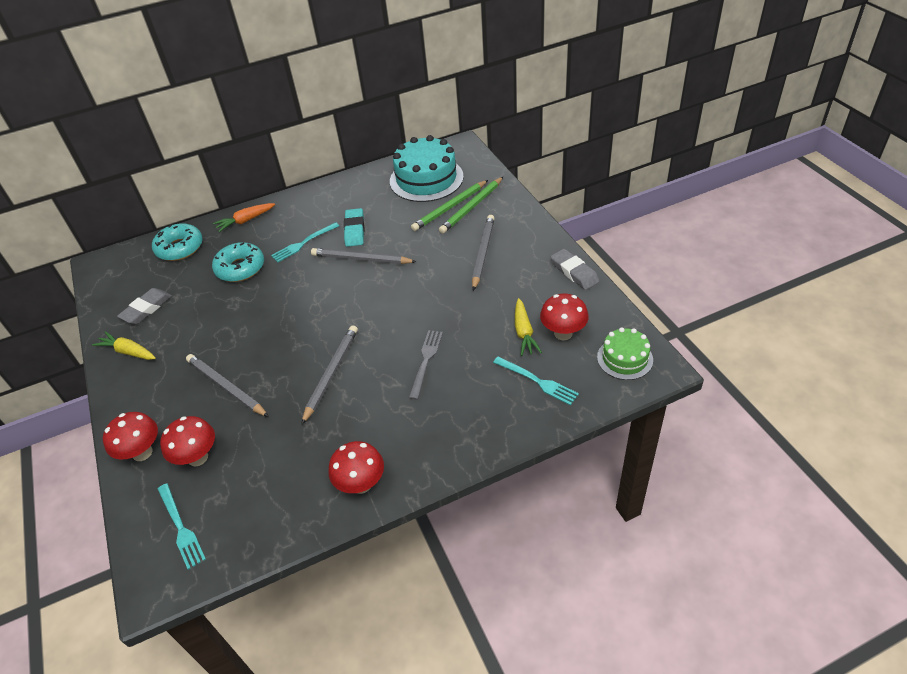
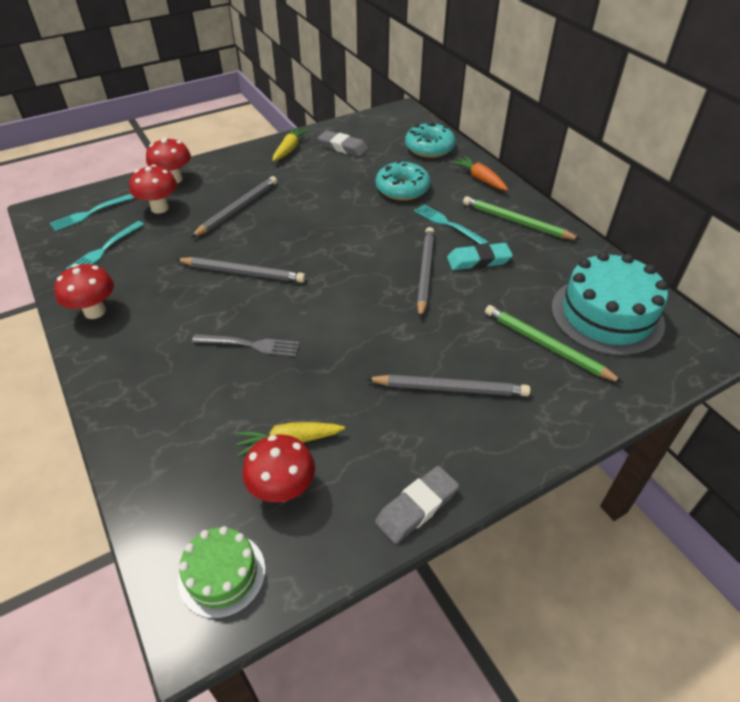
camera: 80 degrees right, 0 degrees up
green pencil [439,177,503,234] -> green pencil moved to [463,196,581,240]
turquoise fork [493,357,579,406] -> turquoise fork moved to [66,221,144,270]

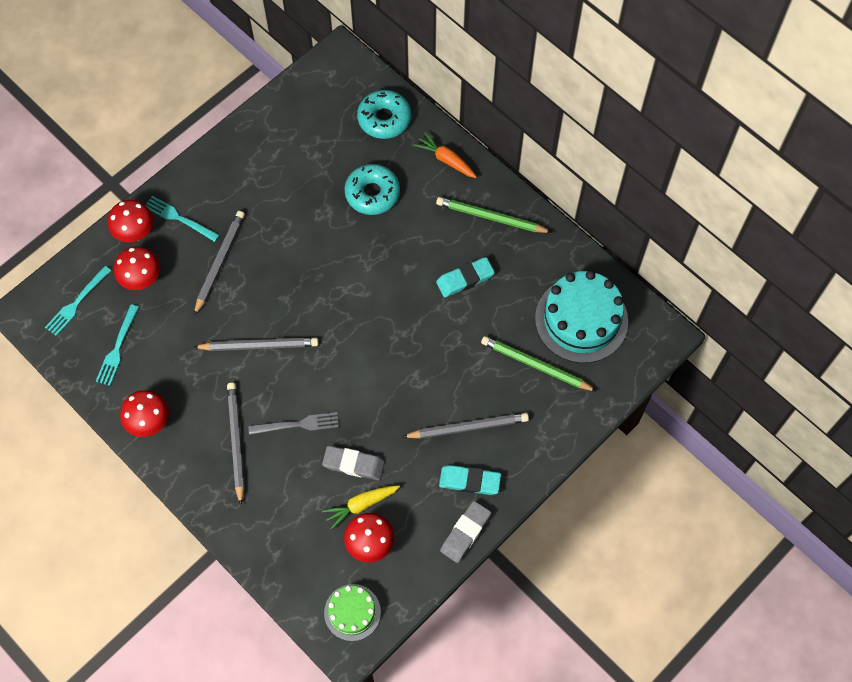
camera: 15 degrees left, 20 degrees up
yellow carrot [272,127,309,161] -> none
grey eraser [318,130,368,157] -> grey eraser moved to [322,446,385,480]
turquoise fork [414,204,489,244] -> turquoise fork moved to [145,196,220,242]
grey pencil [417,227,434,319] -> grey pencil moved to [227,383,244,505]
none -> turquoise eraser [439,465,501,495]

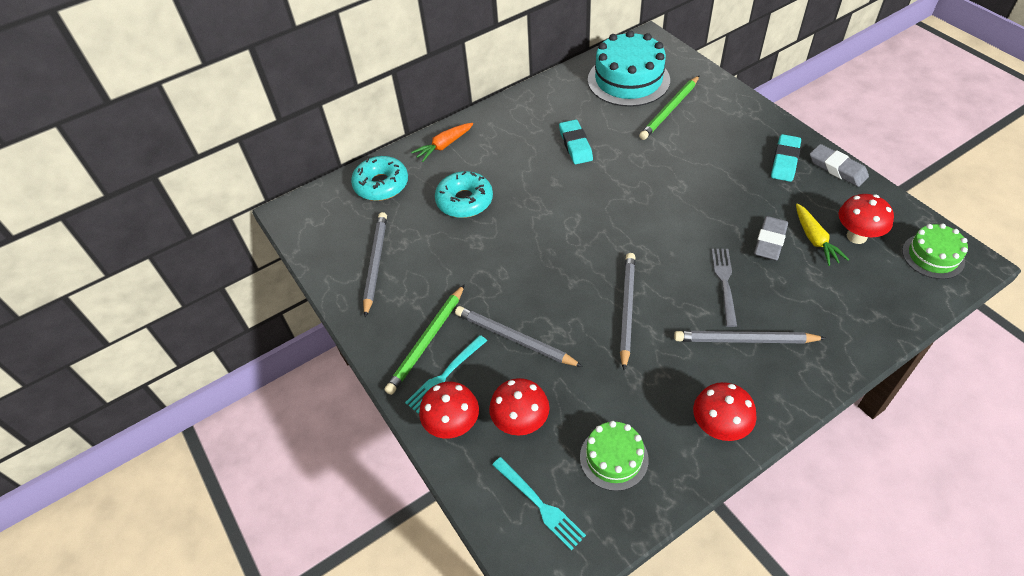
camera: 75 degrees left, 15 degrees down
turquoise fork [96,304,139,386] -> green cake [580,421,649,491]
grey pencil [402,413,529,439] -> grey pencil moved to [363,212,387,317]
green pencil [436,197,552,233] -> green pencil moved to [385,284,465,395]

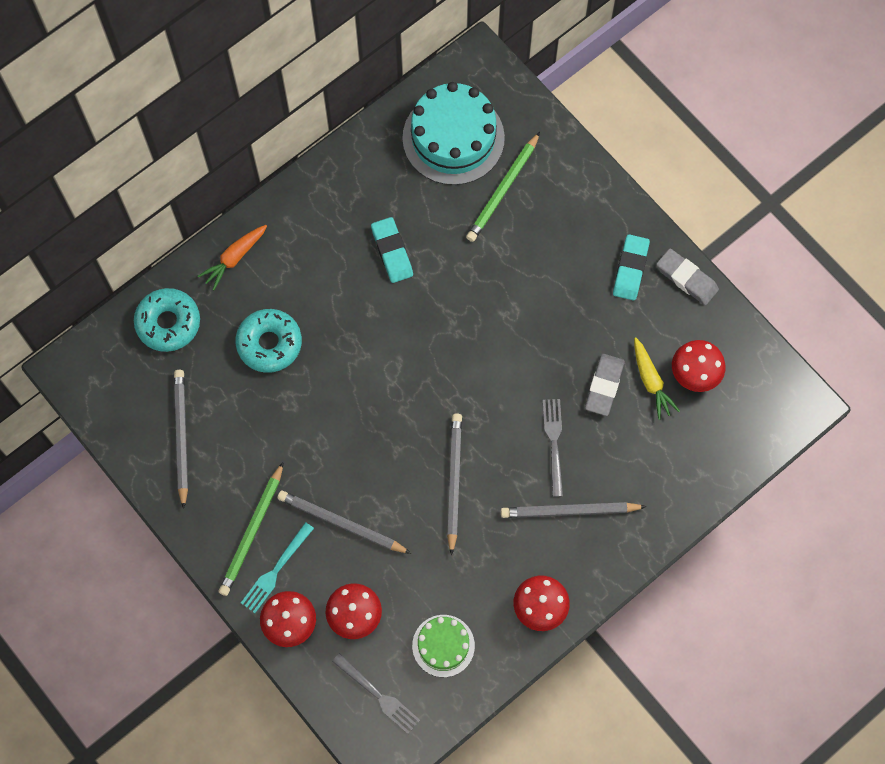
camera: 10 degrees left, 20 degrees up
turquoise fork [492,457,586,550] -> grey fork [332,653,420,734]
green cake [902,223,968,279] -> none

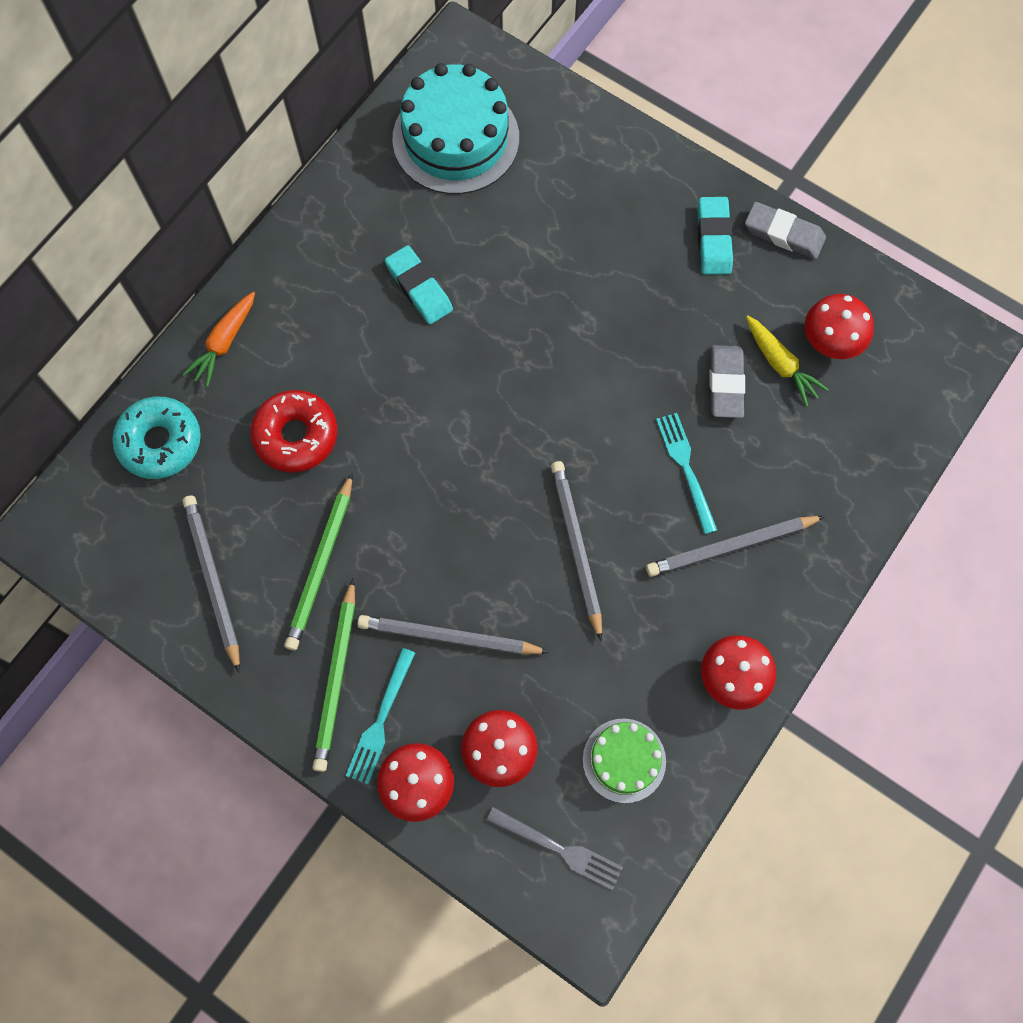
camera: 15 degrees left, 0 degrees up
turquoise donut [235,309,302,373] -> red donut [251,390,337,473]
green pencil [466,132,540,242] -> green pencil moved to [284,473,352,650]
grey fork [543,399,563,497] -> turquoise fork [656,413,717,534]

